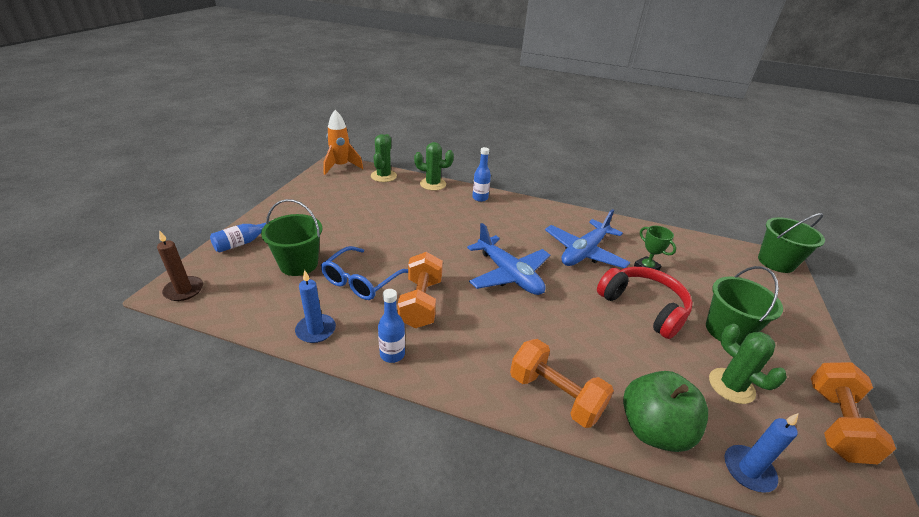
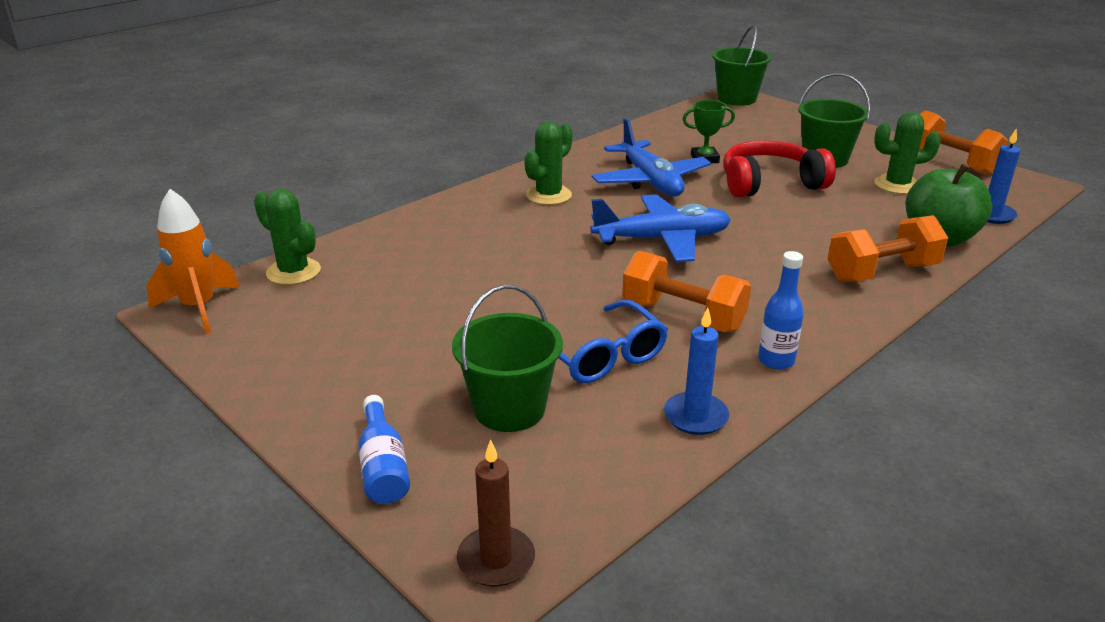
camera: 60 degrees left, 5 degrees down
green cactus [414,142,454,191] -> green cactus moved to [524,121,573,205]
blue bottle [472,147,491,202] -> none

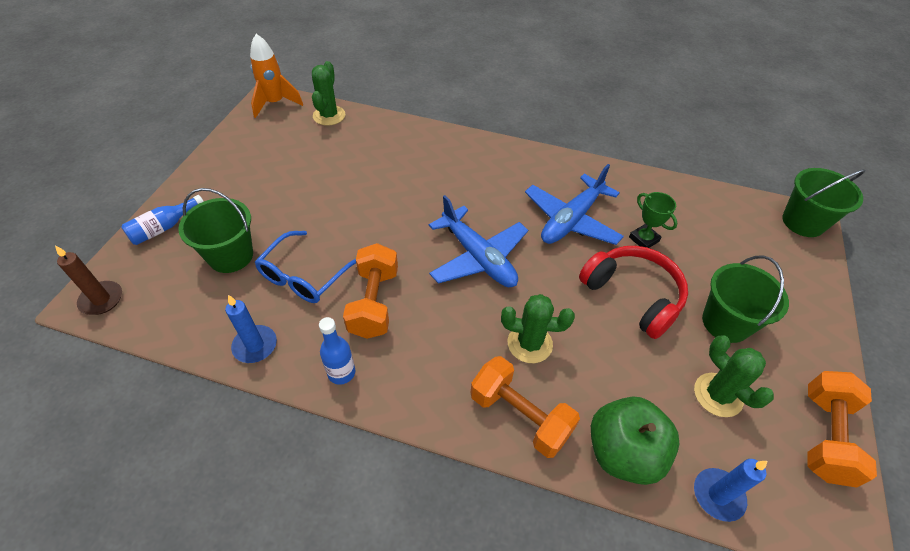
camera: 60 degrees right, 20 degrees up
green cactus [524,121,573,205] -> green cactus moved to [501,294,575,363]

